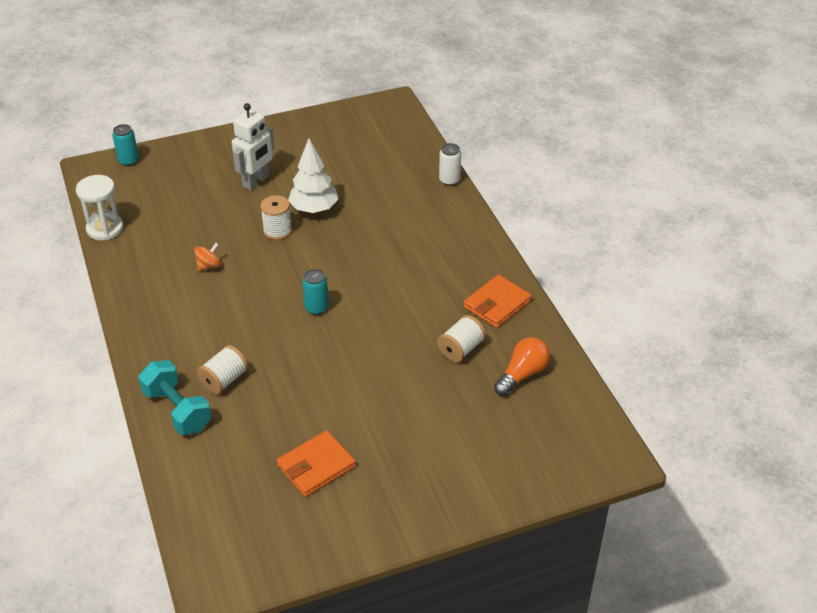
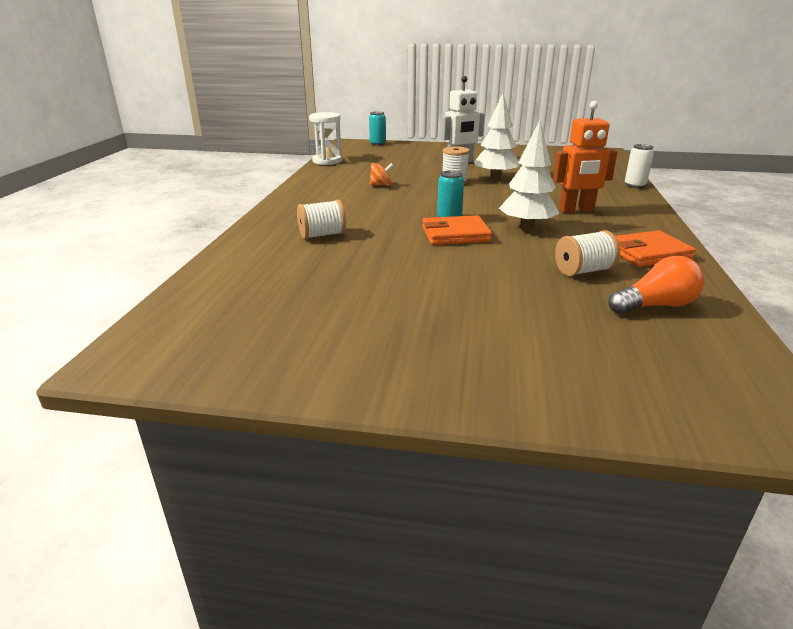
camera: 30 degrees right, 15 degrees down
turquoise dumbbell [138,360,212,435] -> none
orange wallet [277,430,356,497] -> orange wallet moved to [422,215,492,245]
none -> white tree [499,121,560,230]
none -> orange robot [553,101,618,213]

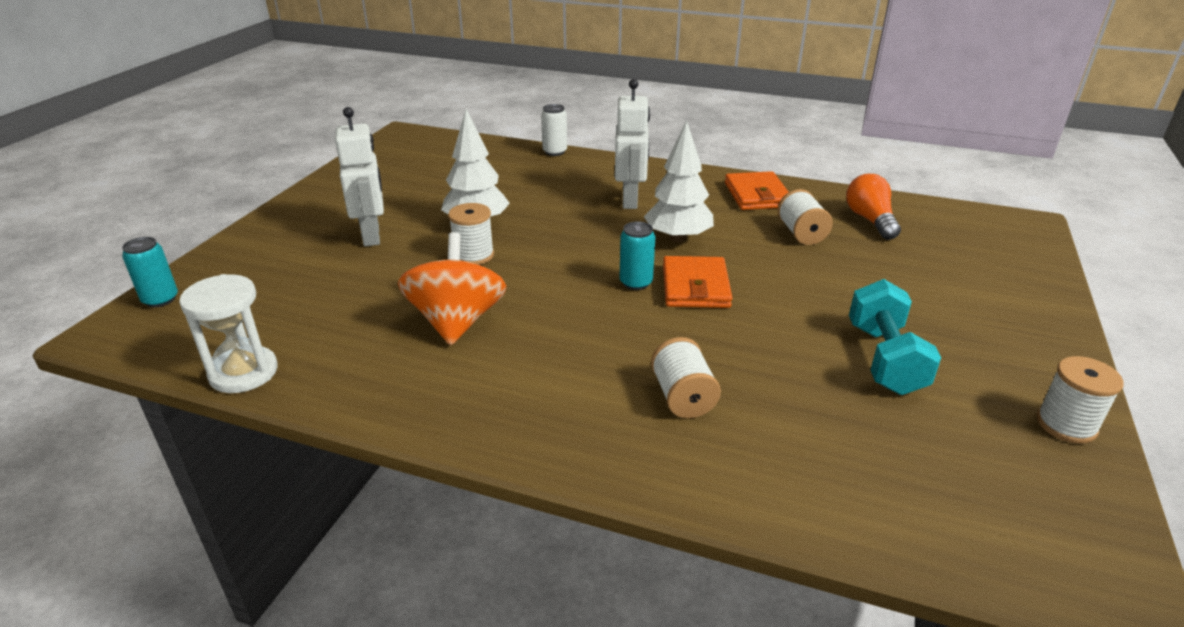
camera: 80 degrees left, 5 degrees up
orange spinning top [370,163,394,186] -> orange spinning top [398,232,506,345], size x2.13
orange robot [553,101,618,213] -> white robot [615,79,650,209]
none -> turquoise dumbbell [849,279,941,395]
none -> white spool [1036,356,1124,444]

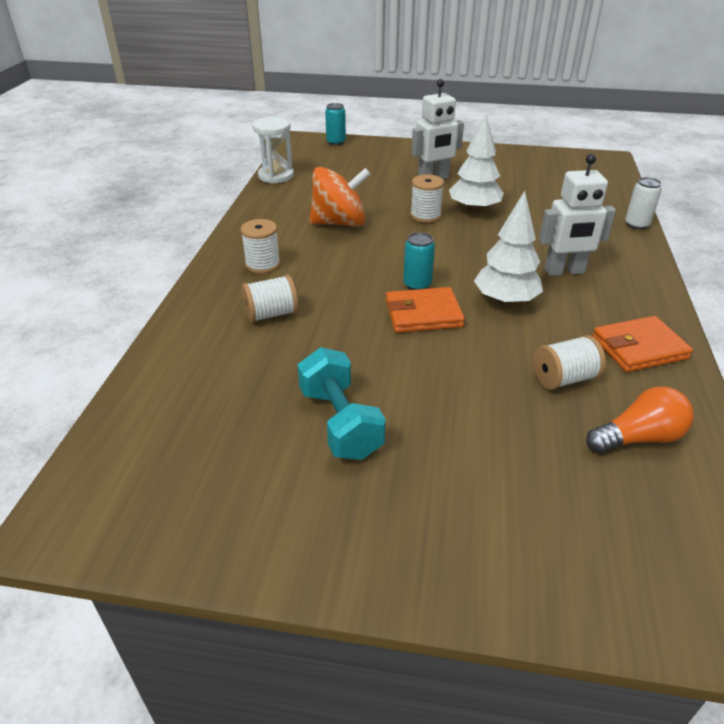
camera: 80 degrees right, 5 degrees up
turquoise dumbbell [849,279,941,395] -> turquoise dumbbell turned 75 degrees clockwise [298,347,386,460]
white spool [1036,356,1124,444] -> white spool moved to [241,219,280,274]

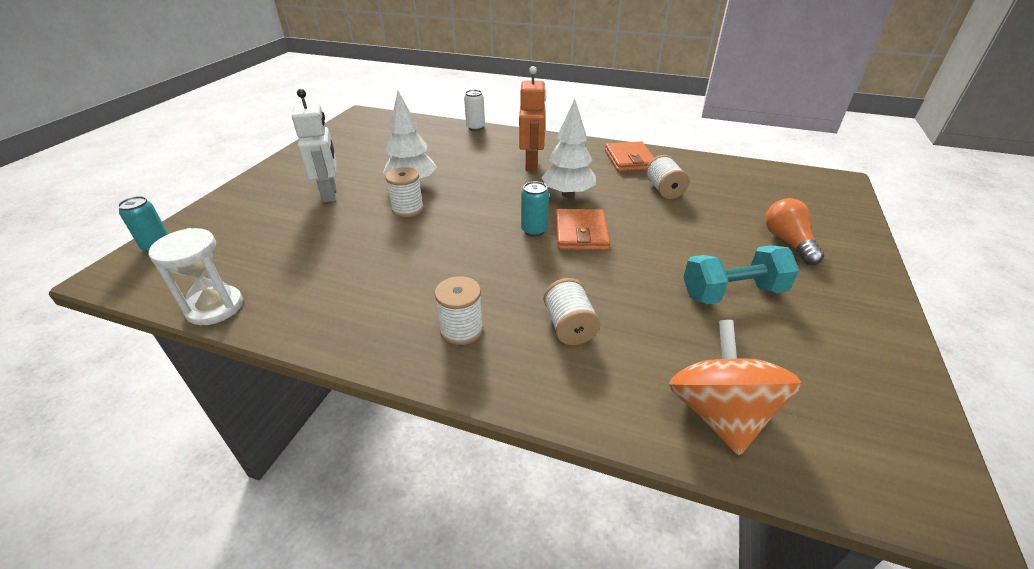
camera: 80 degrees left, 0 degrees up
orange spinning top [309,167,371,226] -> orange spinning top moved to [669,320,802,455]
white robot [539,154,616,276] -> orange robot [519,66,546,171]
orange light bulb [586,386,694,454] -> orange light bulb moved to [765,198,824,265]

